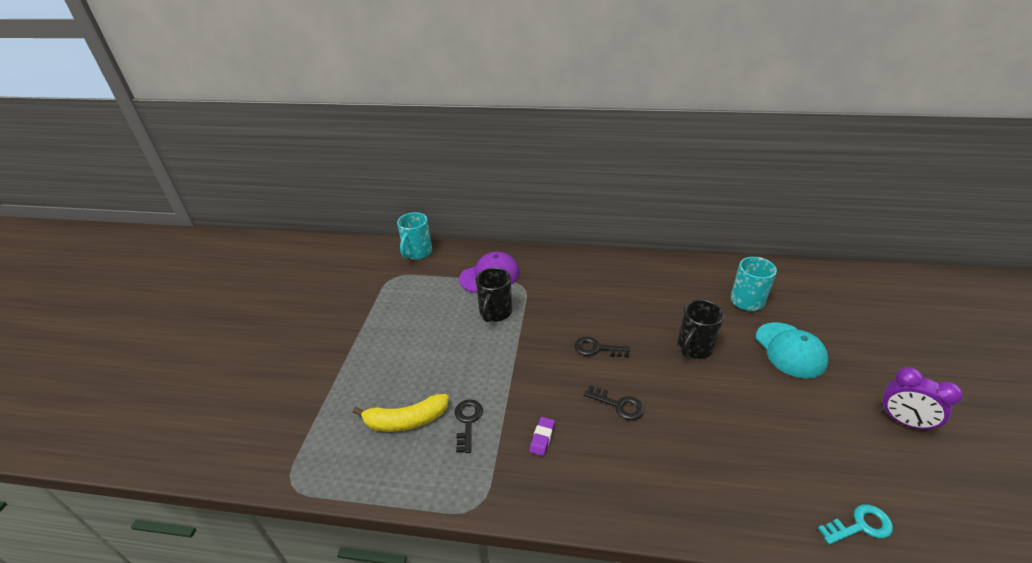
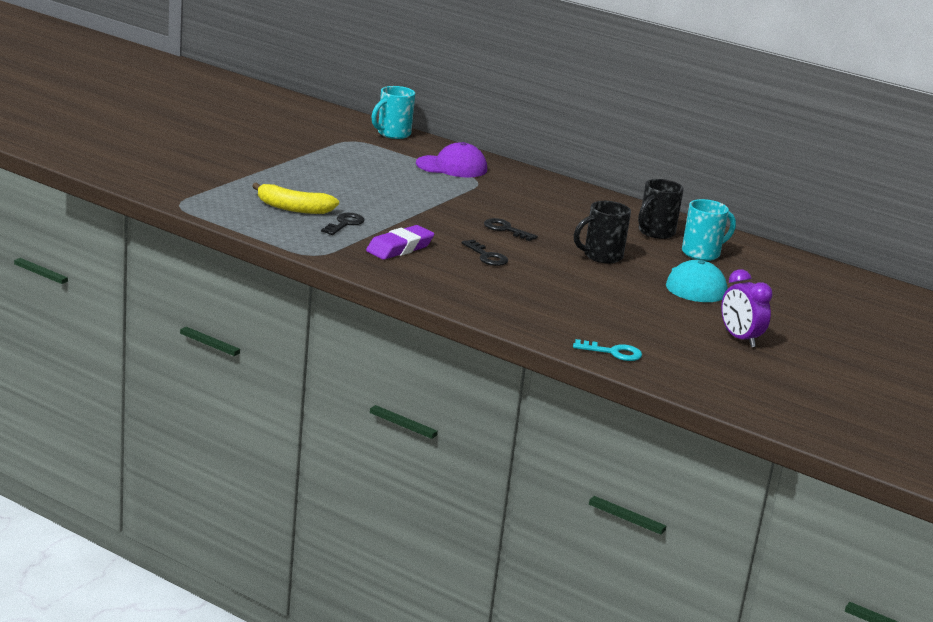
camera: 20 degrees right, 15 degrees down
black mug [476,268,512,322] -> black mug moved to [638,179,684,239]
purple eraser [529,417,555,456] -> purple eraser [366,225,434,260], size x1.86

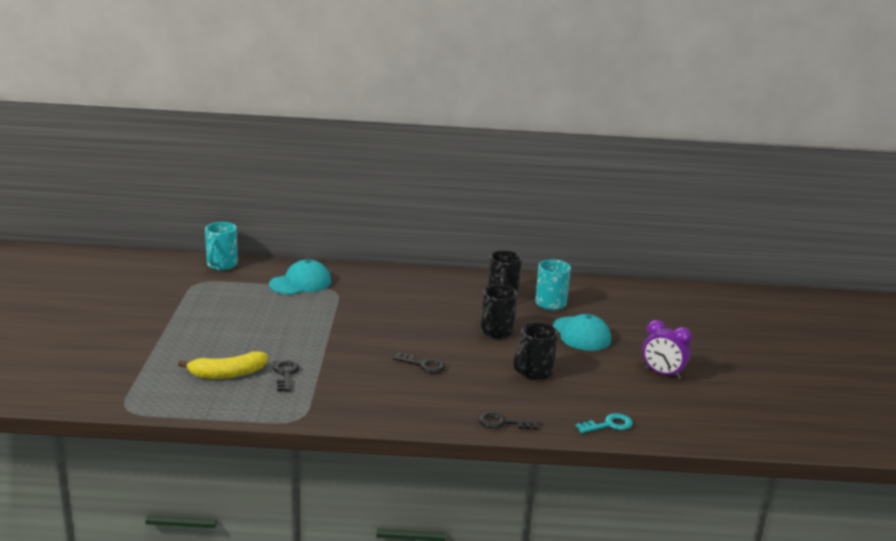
camera: 30 degrees left, 0 degrees up
purple eraser [366,225,434,260] -> none
purple cap [416,142,487,178] -> turquoise cap [269,259,331,295]
black key [484,218,538,241] -> black key moved to [479,412,539,430]
none -> black mug [513,322,558,380]

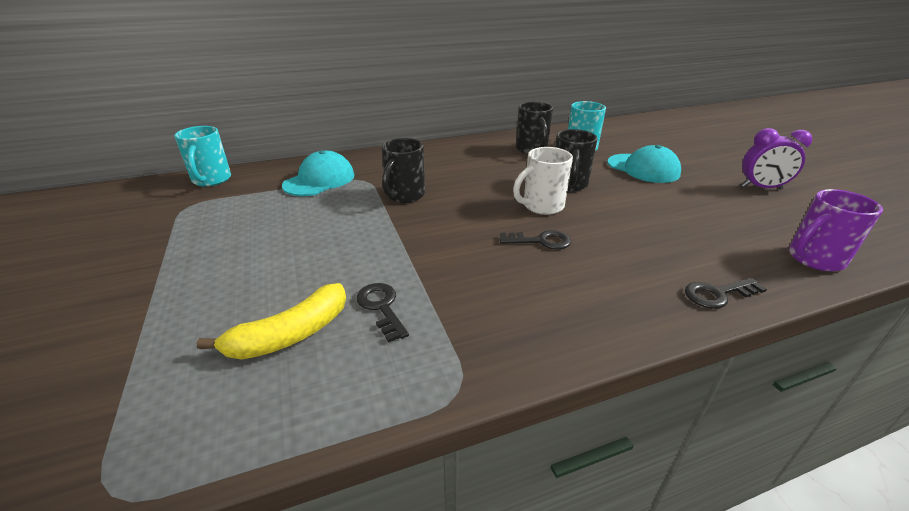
camera: 20 degrees left, 10 degrees up
black mug [513,322,558,380] -> black mug moved to [381,138,425,203]
turquoise key [576,413,633,433] -> purple mug [789,189,883,272]
none -> white mug [513,147,573,215]

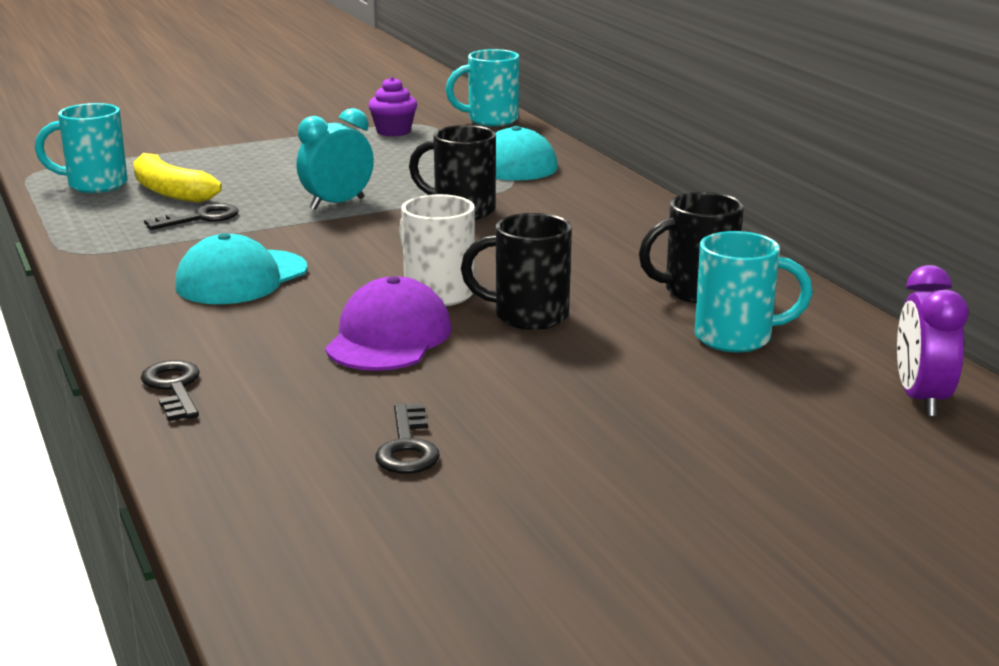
camera: 85 degrees right, 10 degrees down
black key [500,230,571,250] -> black key moved to [375,403,440,474]
turquoise cap [607,145,681,183] -> turquoise cap moved to [175,233,308,304]
purple clock [741,128,813,190] -> purple clock moved to [897,265,969,417]
purple mug [789,189,883,272] -> none
none -> turquoise mug [35,103,127,193]
none -> turquoise clock [296,108,374,210]
none -> purple cap [325,276,452,371]
none -> purple cupcake [368,77,417,137]

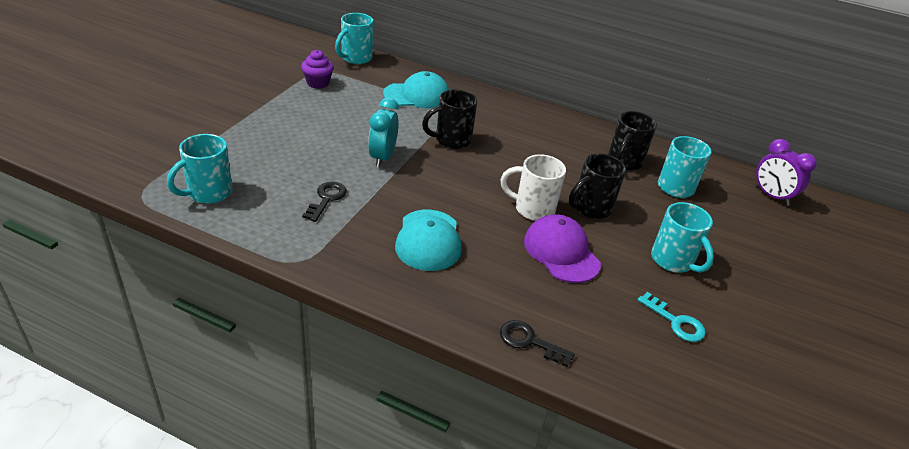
camera: 45 degrees left, 15 degrees up
yellow banana [133,152,222,203] -> none
black key [375,403,440,474] -> turquoise key [638,292,705,342]
none -> turquoise mug [651,202,714,273]

